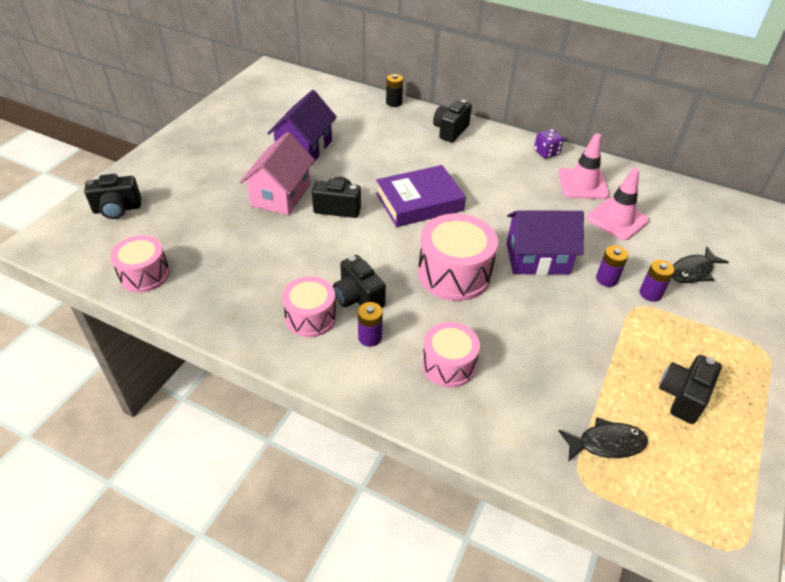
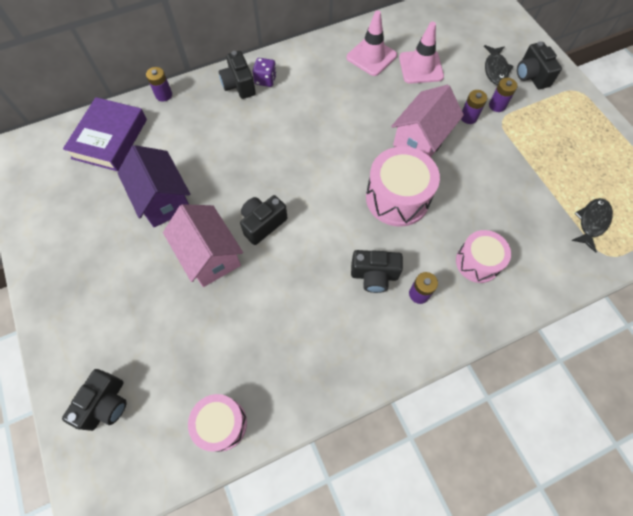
camera: 50 degrees left, 20 degrees up
pink drum [282,276,336,337] -> none
purple book [376,165,466,227] -> purple book moved to [63,97,147,171]
black battery [386,74,403,107] -> purple battery [146,67,172,101]
purple house [506,210,584,275] -> pink house [391,85,464,157]
purple dice [534,129,564,159] -> purple dice moved to [253,58,277,87]
black camera [659,355,722,424] -> black camera moved to [517,42,562,89]

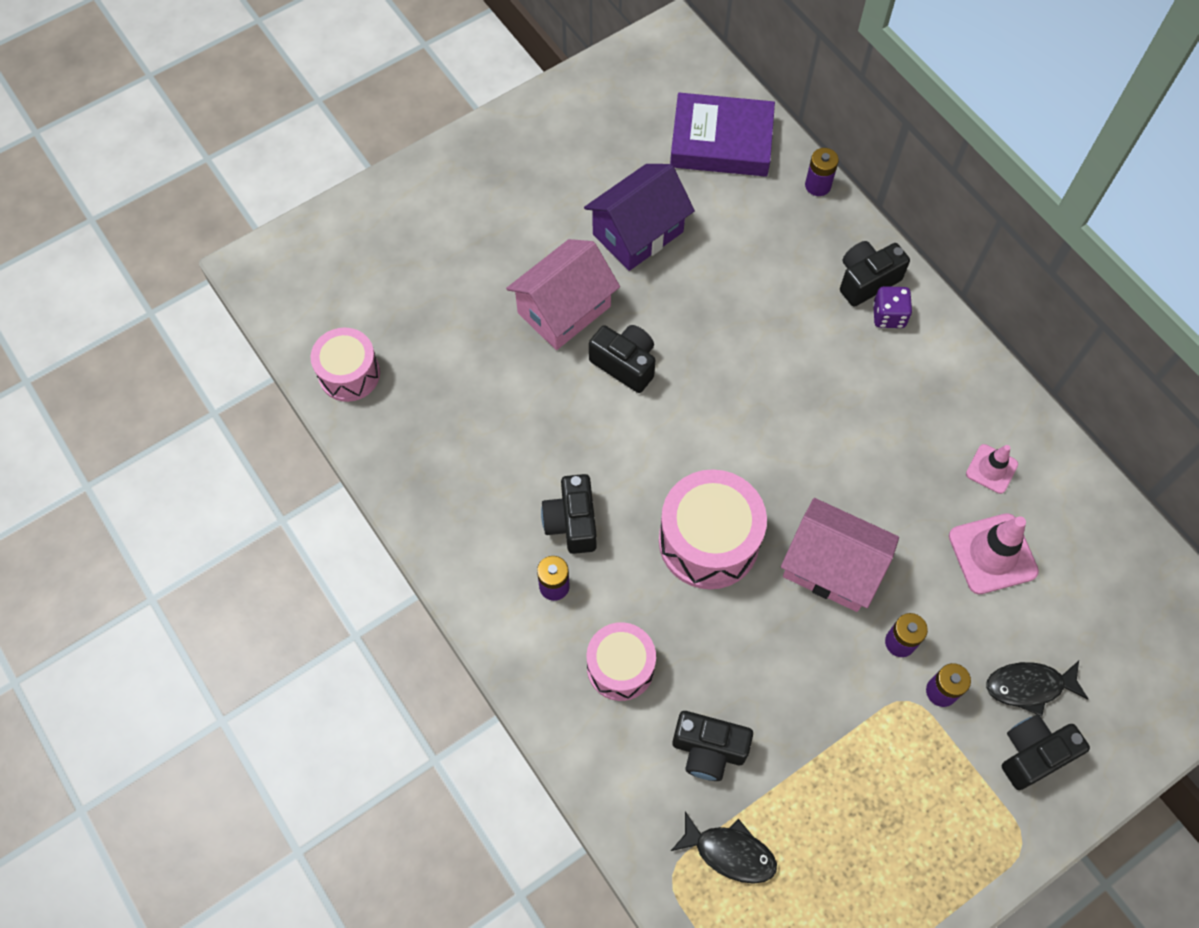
camera: 80 degrees right, 0 degrees up
black camera [62,369,127,431] -> black camera moved to [673,711,753,781]
pink traffic cone [347,10,397,76] -> pink traffic cone [966,444,1018,494], size x0.59

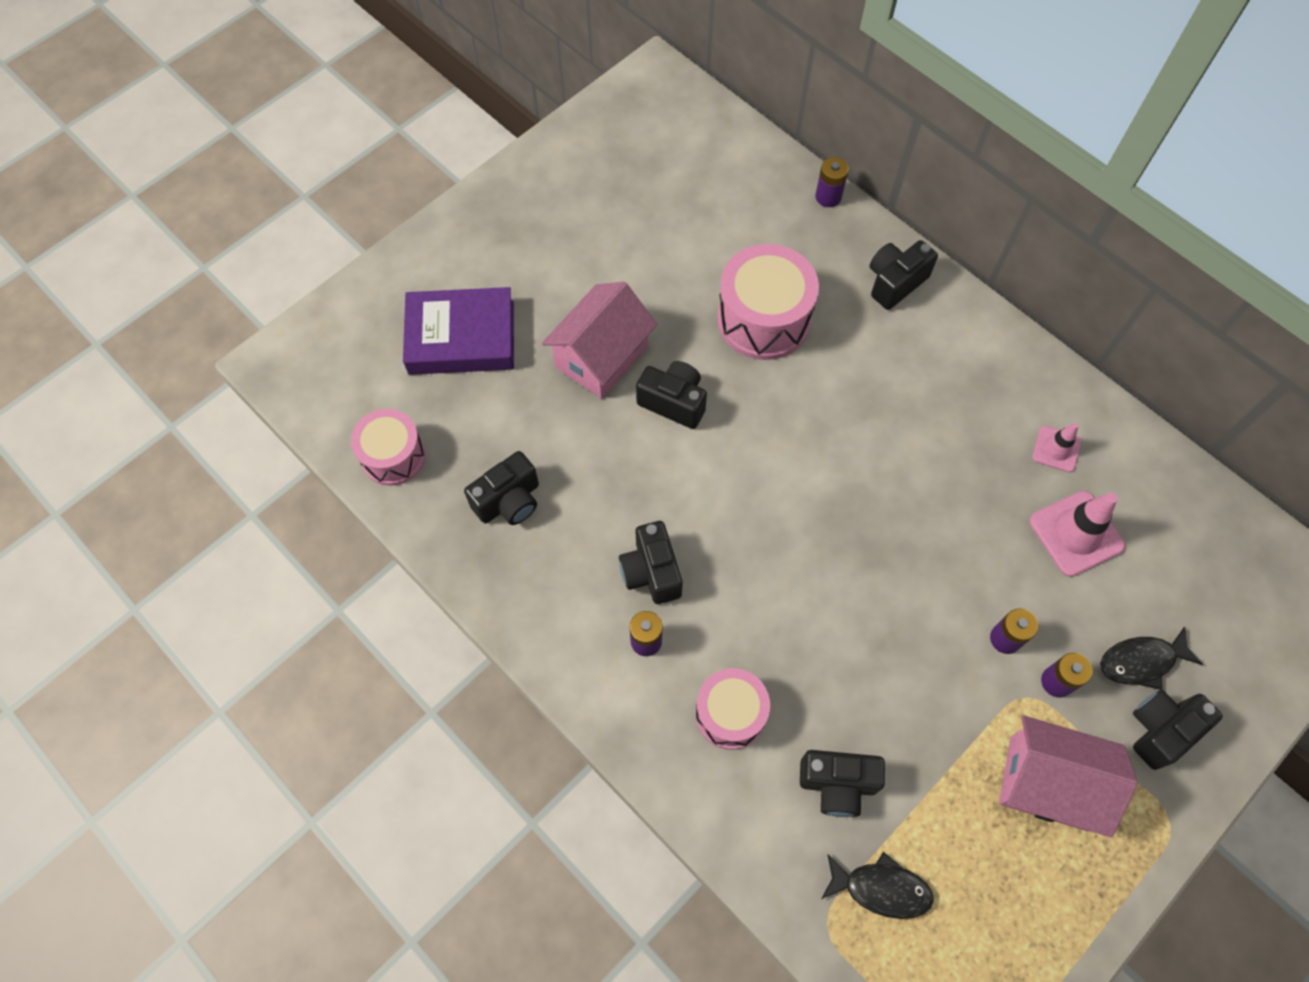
camera: 10 degrees left, 0 degrees up
purple house [584,164,695,271] -> none
pink drum [659,469,767,589] -> pink drum moved to [717,244,819,360]
purple book [670,93,775,177] -> purple book moved to [403,287,514,375]
pink house [781,498,899,612] -> pink house moved to [999,715,1138,838]
purple dice [873,286,912,328] -> none
none -> black camera [464,451,539,525]

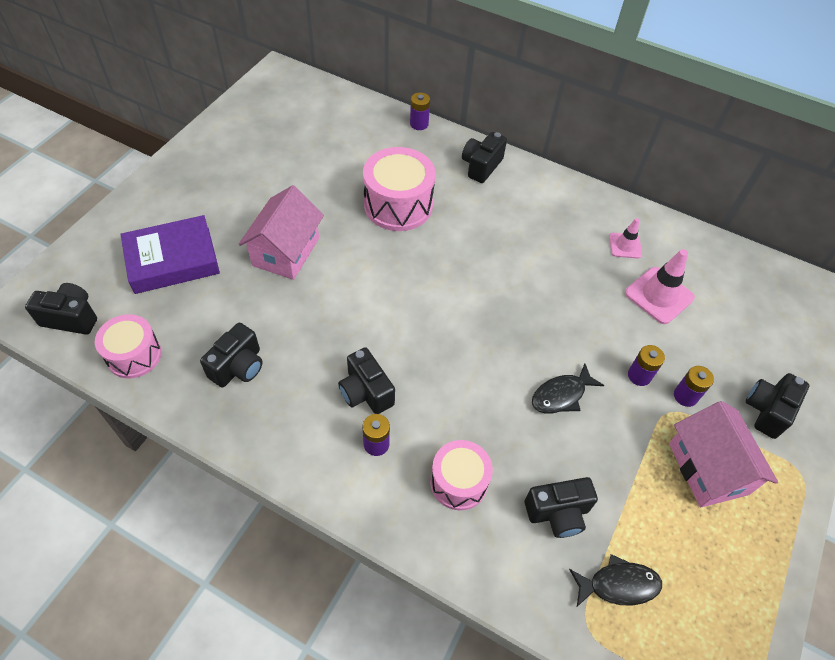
camera: 20 degrees left, 10 degrees down
black camera [636,361,707,429] -> black camera moved to [25,283,97,335]
pink house [999,715,1138,838] -> pink house turned 75 degrees clockwise [669,401,778,507]
black fish [1100,627,1203,690] -> black fish moved to [532,363,604,413]

